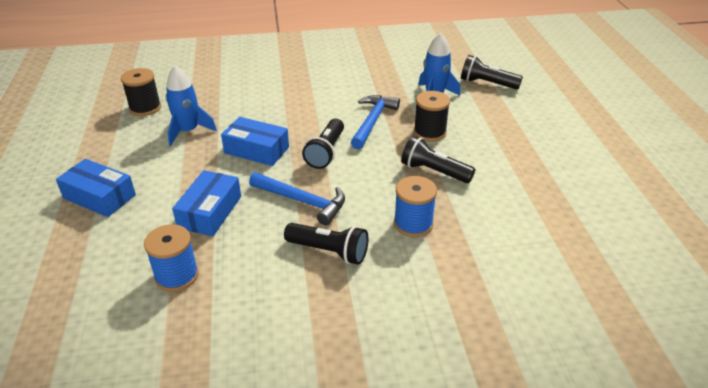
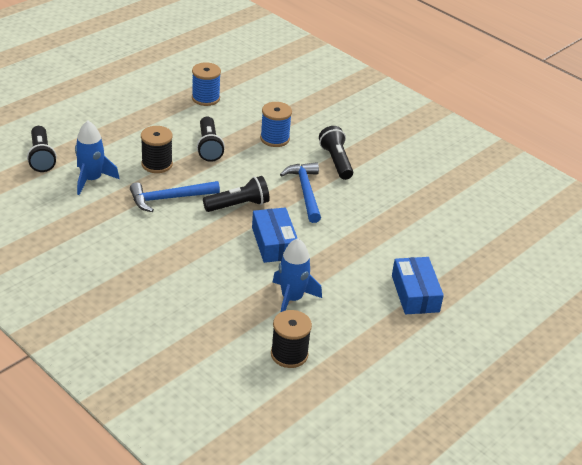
camera: 130 degrees left, 0 degrees up
blue spool [144,224,199,292] -> blue spool moved to [192,62,221,106]
blue box [172,170,241,236] -> none

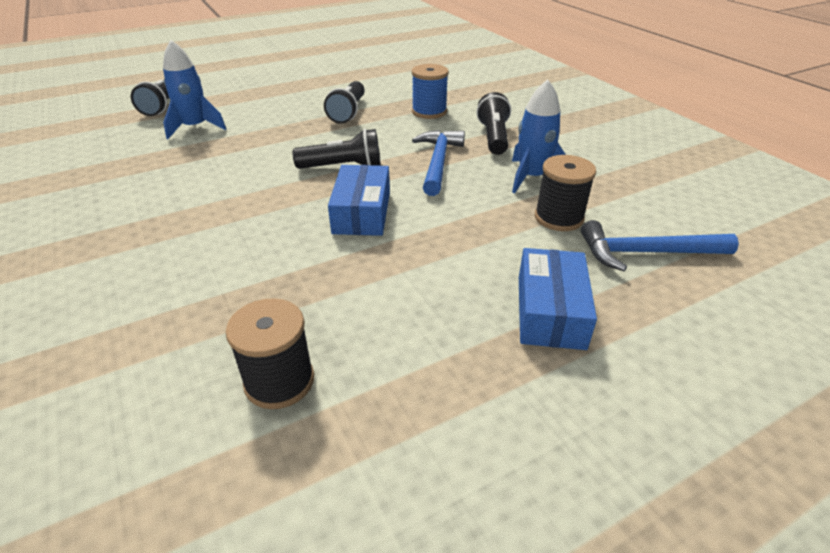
camera: 20 degrees right, 0 degrees up
blue hammer [130,181,220,212] -> blue hammer moved to [581,220,739,271]
black spool [141,126,173,173] -> black spool moved to [535,155,596,231]
blue spool [192,62,221,106] -> none
blue rocket [273,238,322,312] -> blue rocket moved to [512,79,566,193]

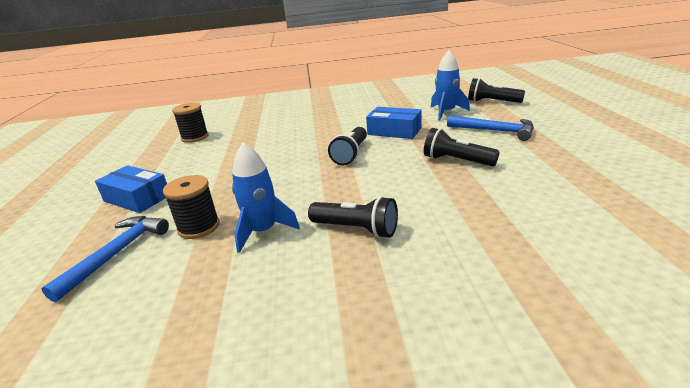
camera: 115 degrees right, 10 degrees down
blue box [328,165,390,236] -> blue box moved to [366,107,422,139]
blue spool [412,64,449,119] -> none
blue hammer [412,130,465,196] -> blue hammer moved to [447,115,534,141]

